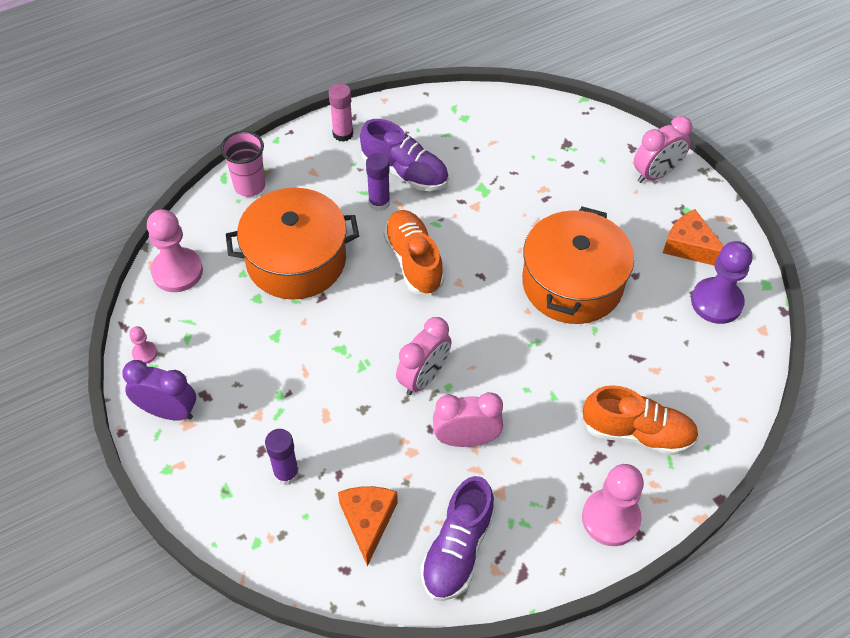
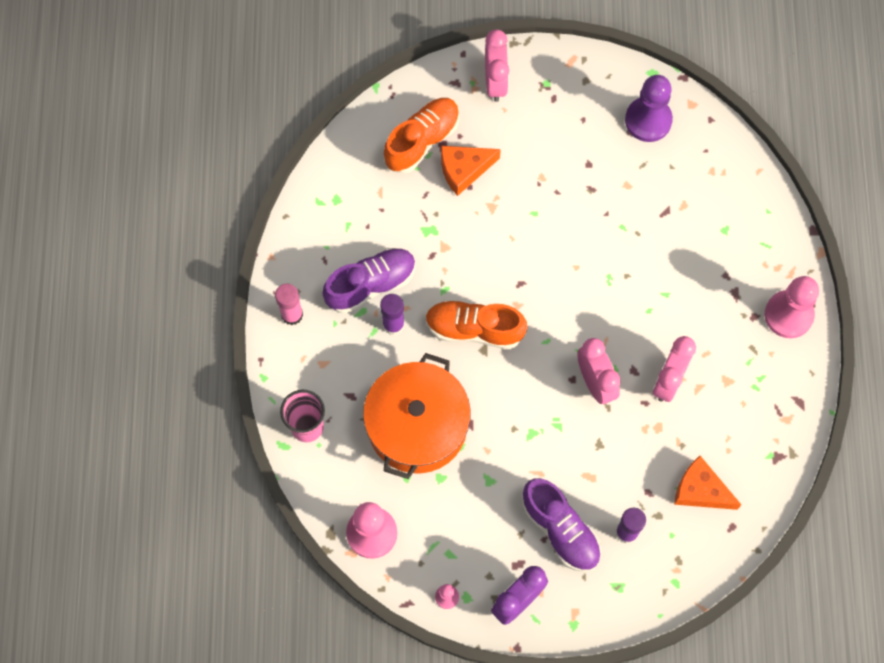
camera: 60 degrees left, 15 degrees up
purple shoe [421,476,495,601] -> purple shoe moved to [522,478,601,572]
orange pot [522,206,634,324] -> none
orange shoe [582,385,699,455] -> orange shoe moved to [384,98,459,174]
orange cheese [663,209,724,266] -> orange cheese moved to [441,146,501,196]

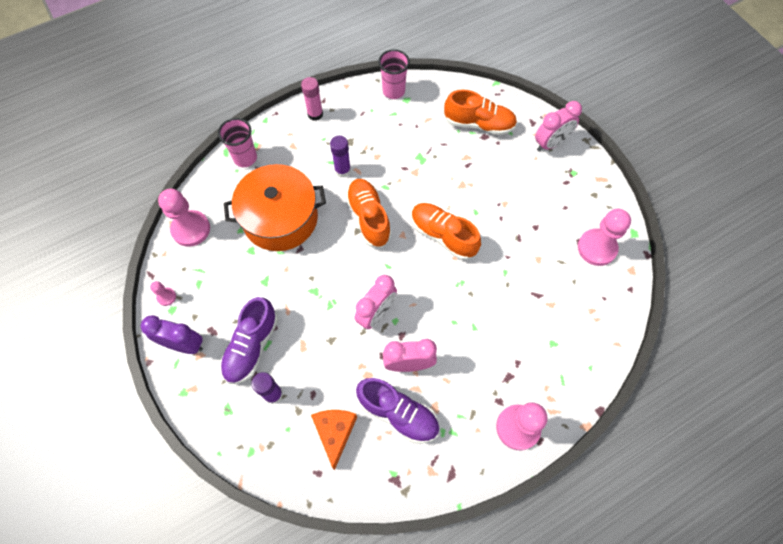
camera: 60 degrees right, 5 degrees down
purple shoe [323,248,416,314] -> purple shoe moved to [356,378,439,444]
orange cheese [441,146,501,196] -> none
purple pawn [625,75,673,142] -> pink pawn [578,209,631,266]
none -> pink cup [378,49,410,99]
none -> orange shoe [412,203,481,260]

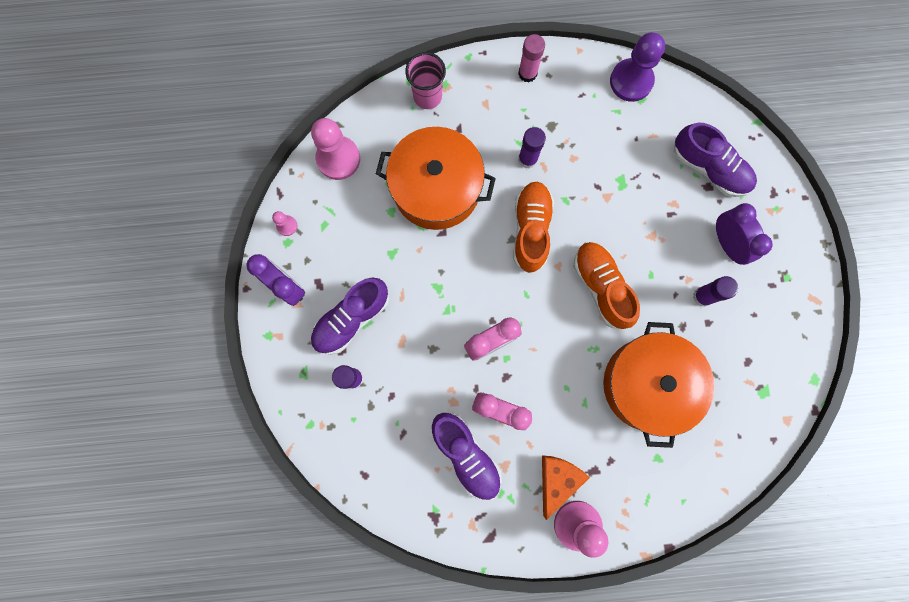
camera: 25 degrees right, 15 degrees up
orange cheese [311,410,357,470] -> orange cheese moved to [542,455,590,520]
pink cup [378,49,410,99] -> purple pawn [610,32,665,102]
orange shoe [444,89,517,135] -> purple shoe [674,123,757,197]
pink clock [535,101,582,151] -> none
pink pawn [578,209,631,266] -> none
none -> orange pot [603,322,715,448]
none -> purple glue stick [693,276,738,307]
none -> purple clock [716,203,772,265]

